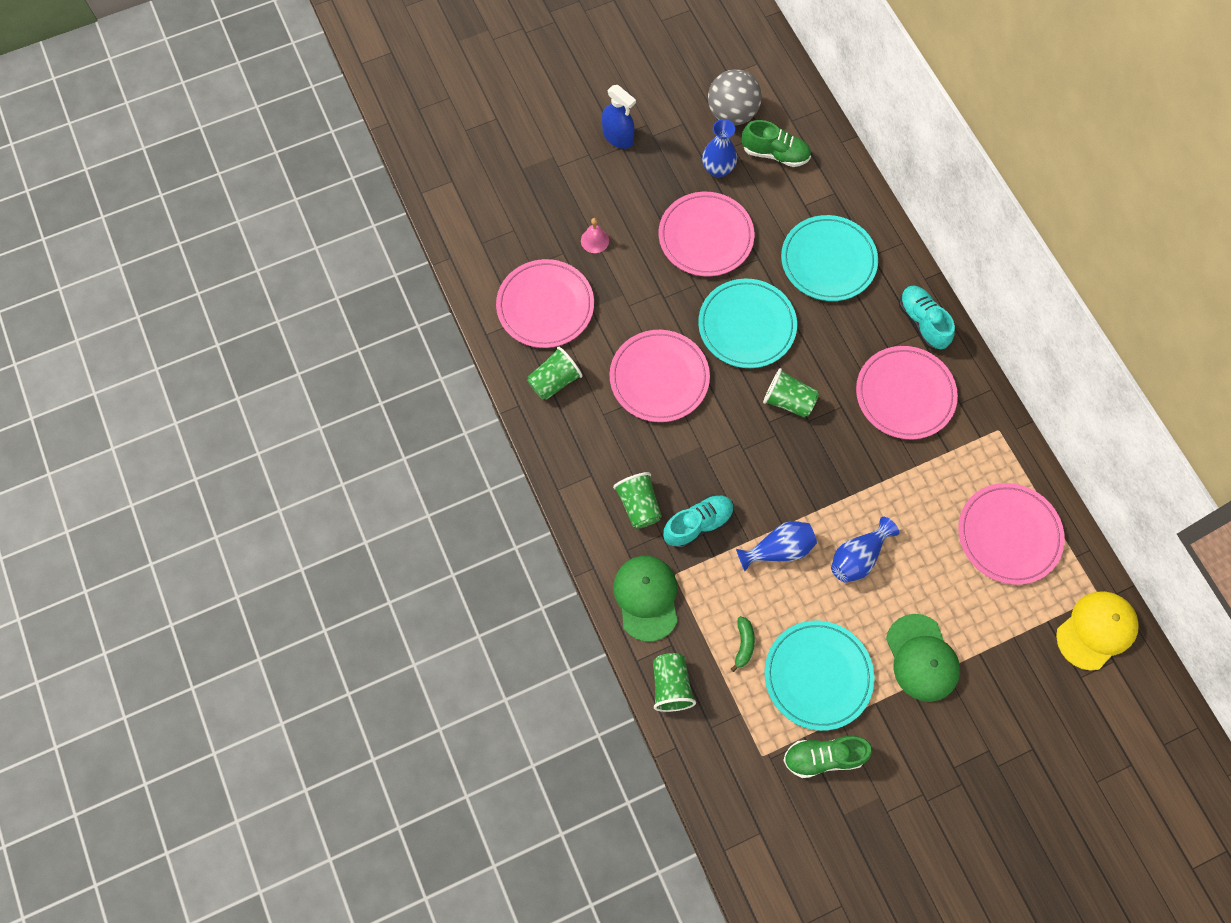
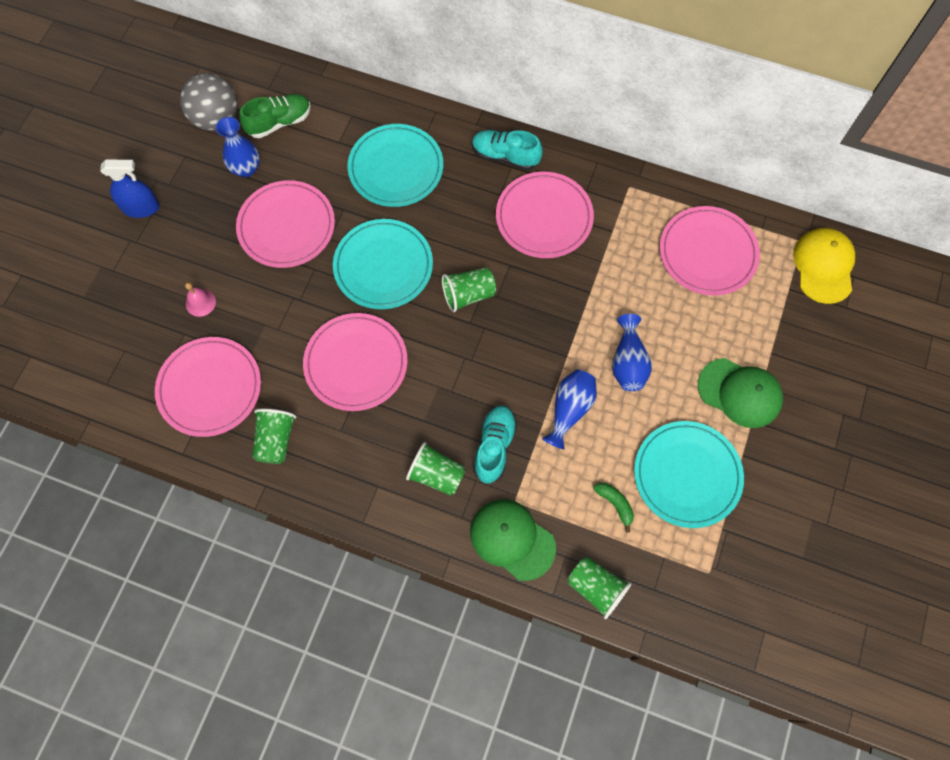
camera: 45 degrees left, 0 degrees up
green shoe [783,736,872,778] -> none

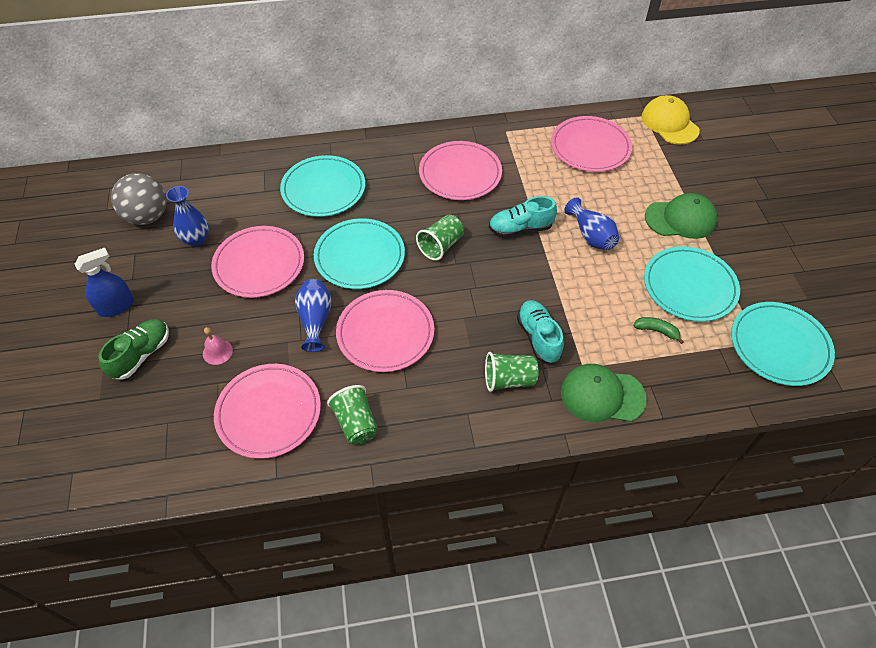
camera: 30 degrees left, 15 degrees down
green shoe [239,94,311,138] -> green shoe moved to [98,319,169,380]
turquoise shoe [472,130,543,170] -> turquoise shoe moved to [489,196,557,237]
blue vase [542,369,597,449] -> blue vase moved to [295,279,332,352]
green cup [568,557,631,619] -> none
none -> turquoise plate [731,302,835,386]

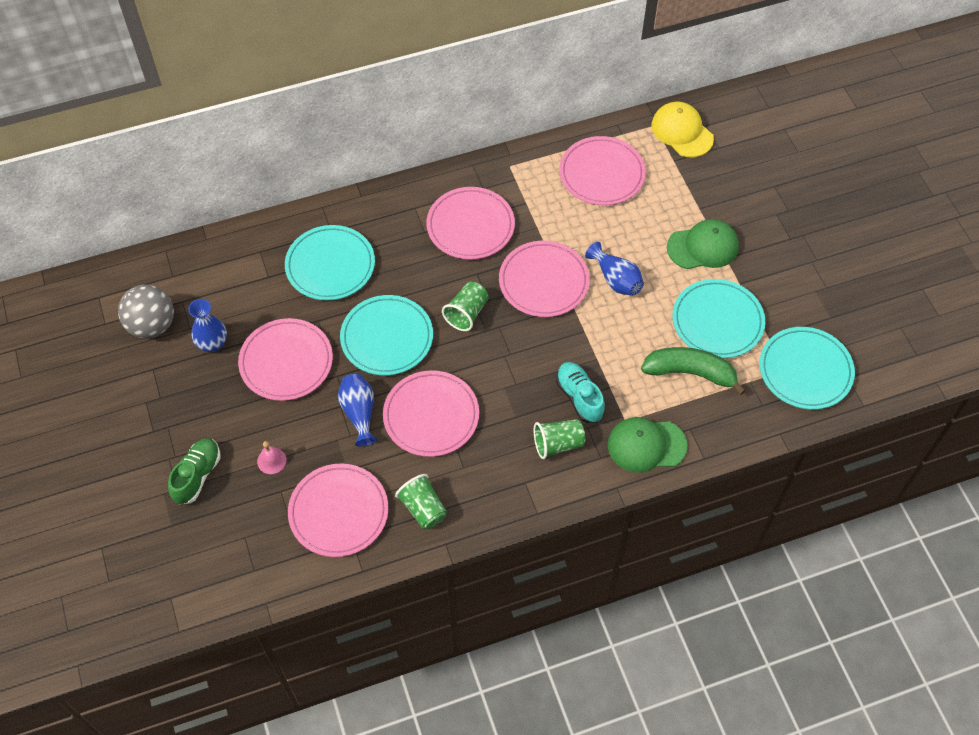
camera: 10 degrees left, 5 degrees up
blue spray bottle [75,248,134,317] -> none
turquoise shoe [489,196,557,237] -> pink plate [499,241,590,317]
green banana [633,317,684,344] -> green banana [641,347,746,395], size x2.12

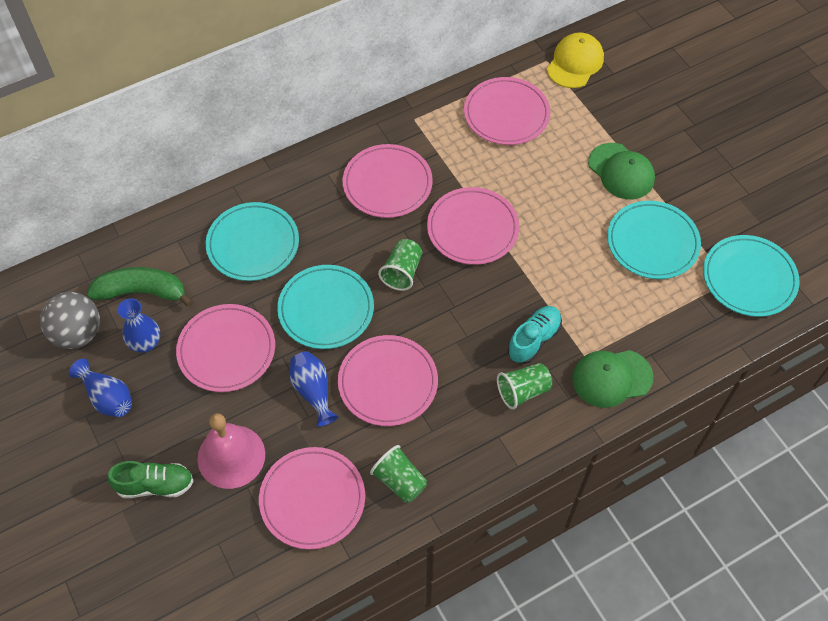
camera: 10 degrees left, 0 degrees up
green shoe [168,438,220,504] -> green shoe turned 75 degrees clockwise [107,461,193,498]
pink bell [257,441,287,474] -> pink bell [197,413,265,489], size x2.19
turquoise shoe [556,362,605,423] -> turquoise shoe turned 75 degrees clockwise [508,306,562,364]
blue vase [585,242,644,296] -> blue vase moved to [69,359,132,417]
green banana [641,347,746,395] -> green banana moved to [87,267,193,307]
yellow cap [652,102,714,158] -> yellow cap turned 75 degrees clockwise [547,32,604,88]
green cap [667,219,739,269] -> green cap turned 75 degrees clockwise [588,143,655,199]

